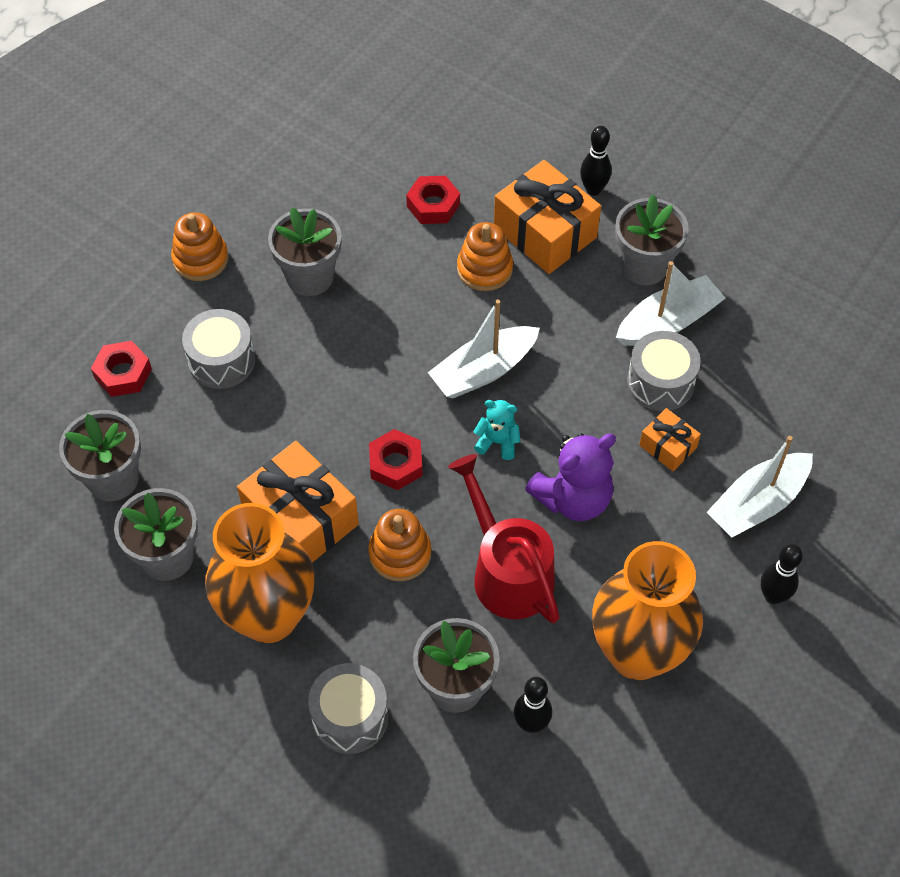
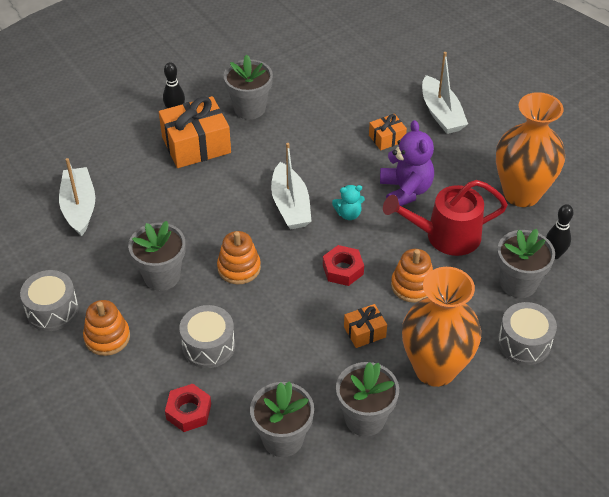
camera: 70 degrees left, 10 degrees down
orange gift [237,441,359,563] -> orange gift [344,304,387,348], size x0.51
red nut [406,176,460,224] -> none
orange stacking toy [457,222,513,291] -> orange stacking toy moved to [217,231,261,284]
turquoise teddy bear [473,400,521,460] -> turquoise teddy bear turned 135 degrees counterclockwise [332,185,365,220]
white boat [616,261,725,346] -> white boat moved to [59,158,95,236]
grey drum [627,331,700,411] -> grey drum moved to [20,270,79,331]
black bowling pin [761,544,803,604] -> none

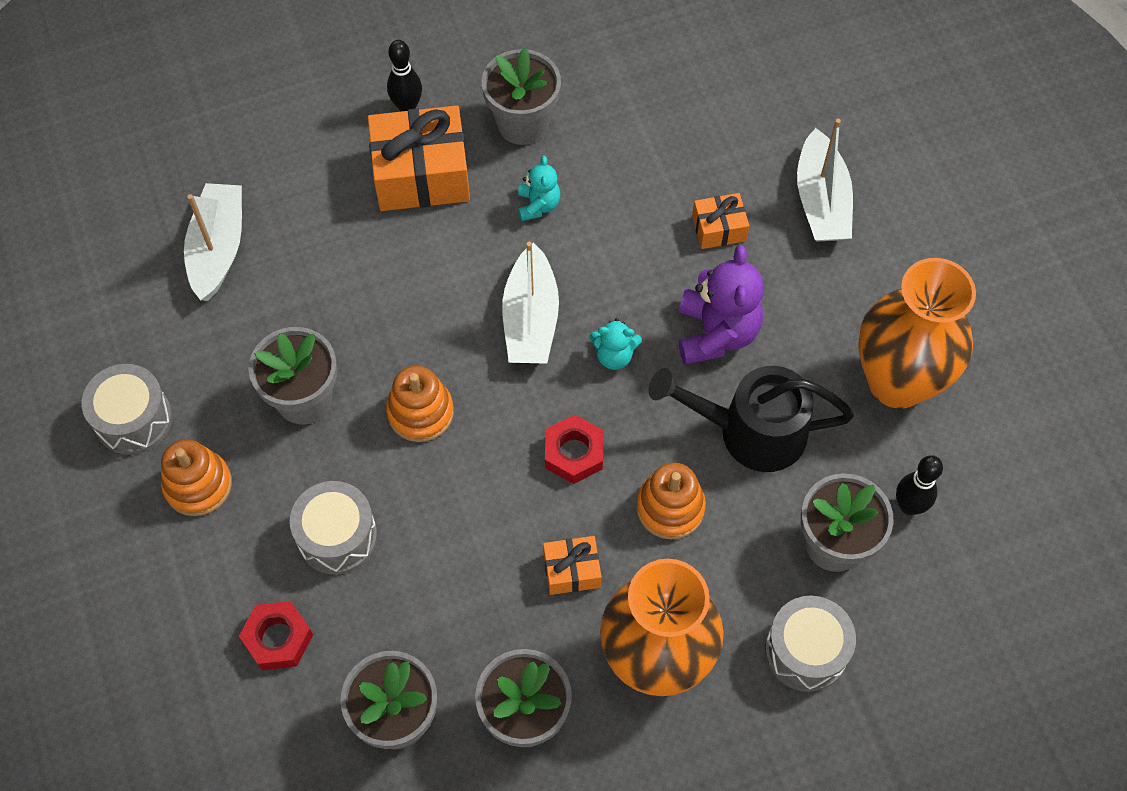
camera: 15 degrees right, 15 degrees up
red watering can [383,180,508,256] -> black watering can [649,366,854,472]
none -> turquoise teddy bear [518,156,560,221]

